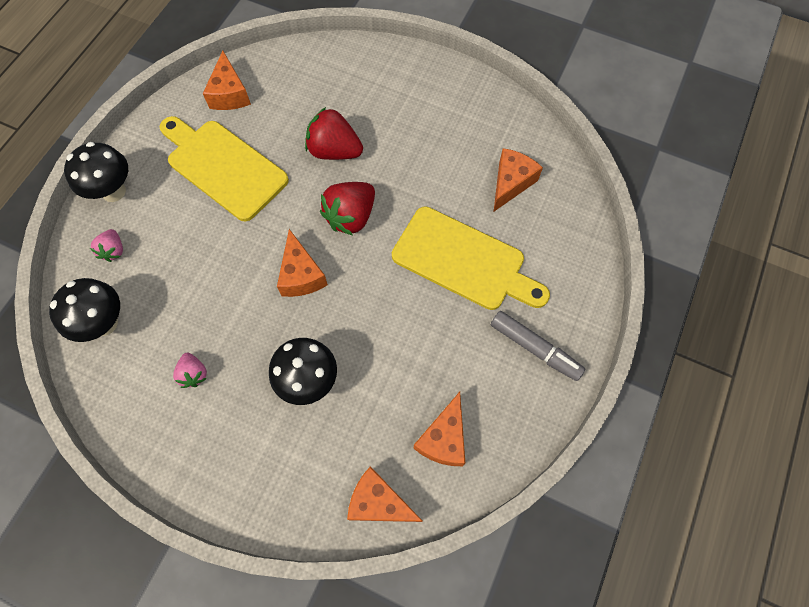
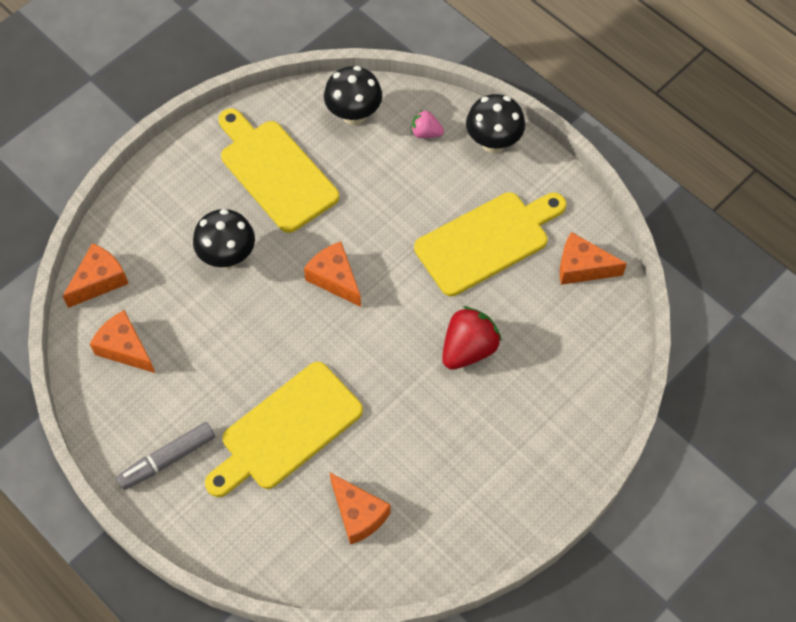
camera: 110 degrees right, 5 degrees down
pink strawberry [173,353,207,388] -> yellow cutting board [219,108,339,233]
orange cheese [277,229,328,297] -> orange cheese turned 45 degrees clockwise [304,242,361,307]
red strawberry [320,182,375,236] -> none

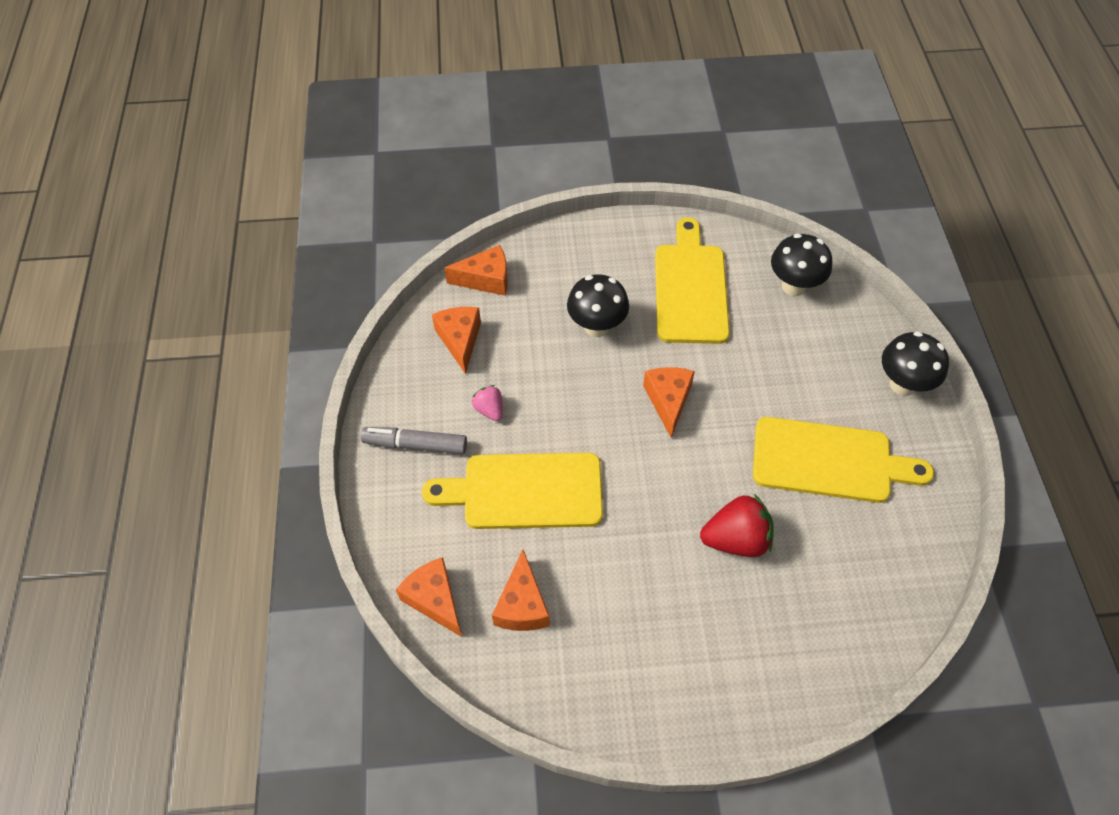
camera: 40 degrees right, 5 degrees down
pink strawberry [411,109,444,138] -> pink strawberry moved to [472,385,503,421]
orange cheese [560,232,627,285] -> orange cheese moved to [396,557,462,637]

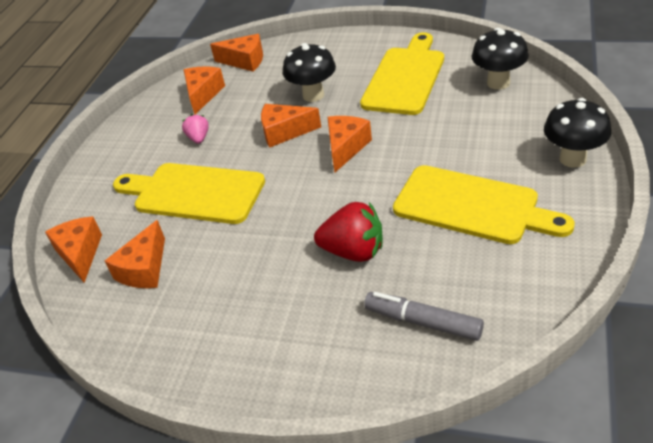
camera: 25 degrees right, 15 degrees down
grey marker [361,427,467,454] -> grey marker moved to [364,292,484,341]
none -> orange cheese [261,104,321,148]

